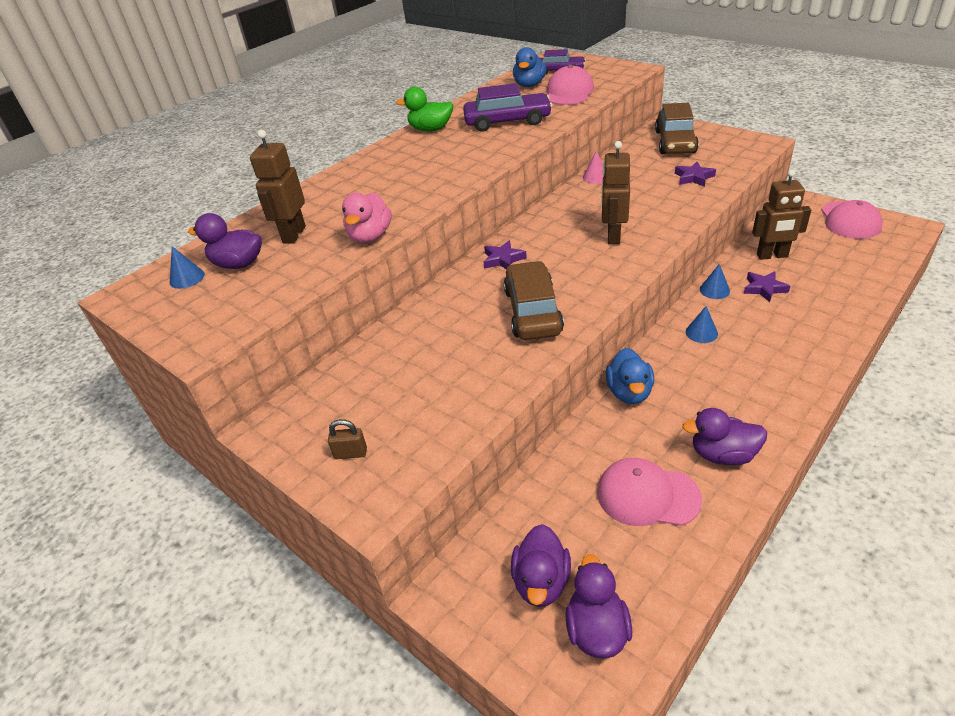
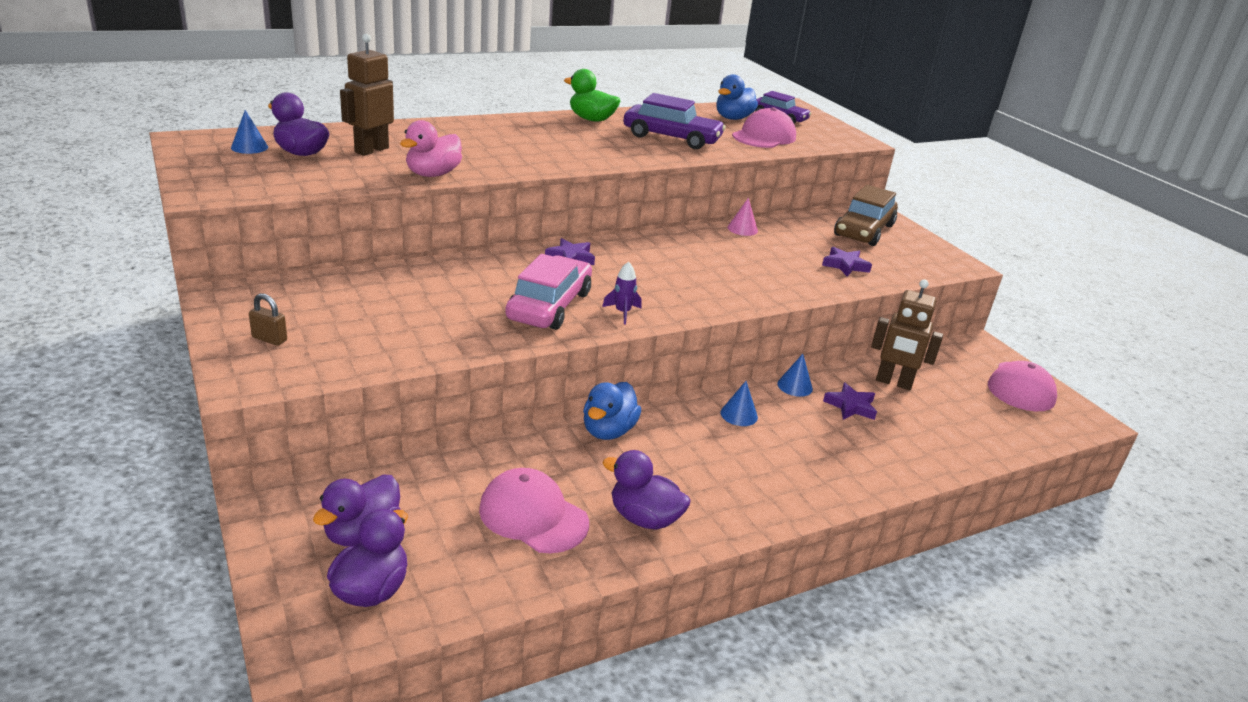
camera: 15 degrees right, 10 degrees down
brown car [504,261,564,340] -> pink car [505,254,592,330]
brown robot [601,141,630,244] -> none
none -> purple rocket [602,262,642,325]

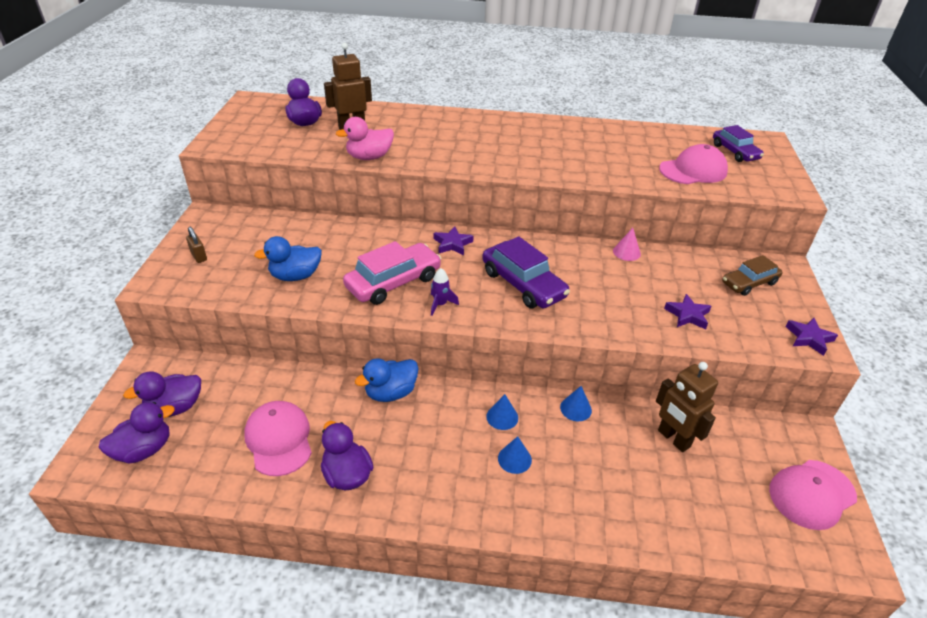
camera: 35 degrees right, 10 degrees up
blue cone [231,110,268,154] -> blue cone moved to [498,436,532,474]
green duck [564,69,620,122] -> none
purple car [623,93,726,149] -> purple car moved to [482,236,570,308]
blue duck [716,74,758,120] -> blue duck moved to [254,236,322,281]
purple star [823,382,877,420] -> purple star moved to [785,318,838,356]
brown car [834,185,898,246] -> brown car [722,255,783,296], size x0.65

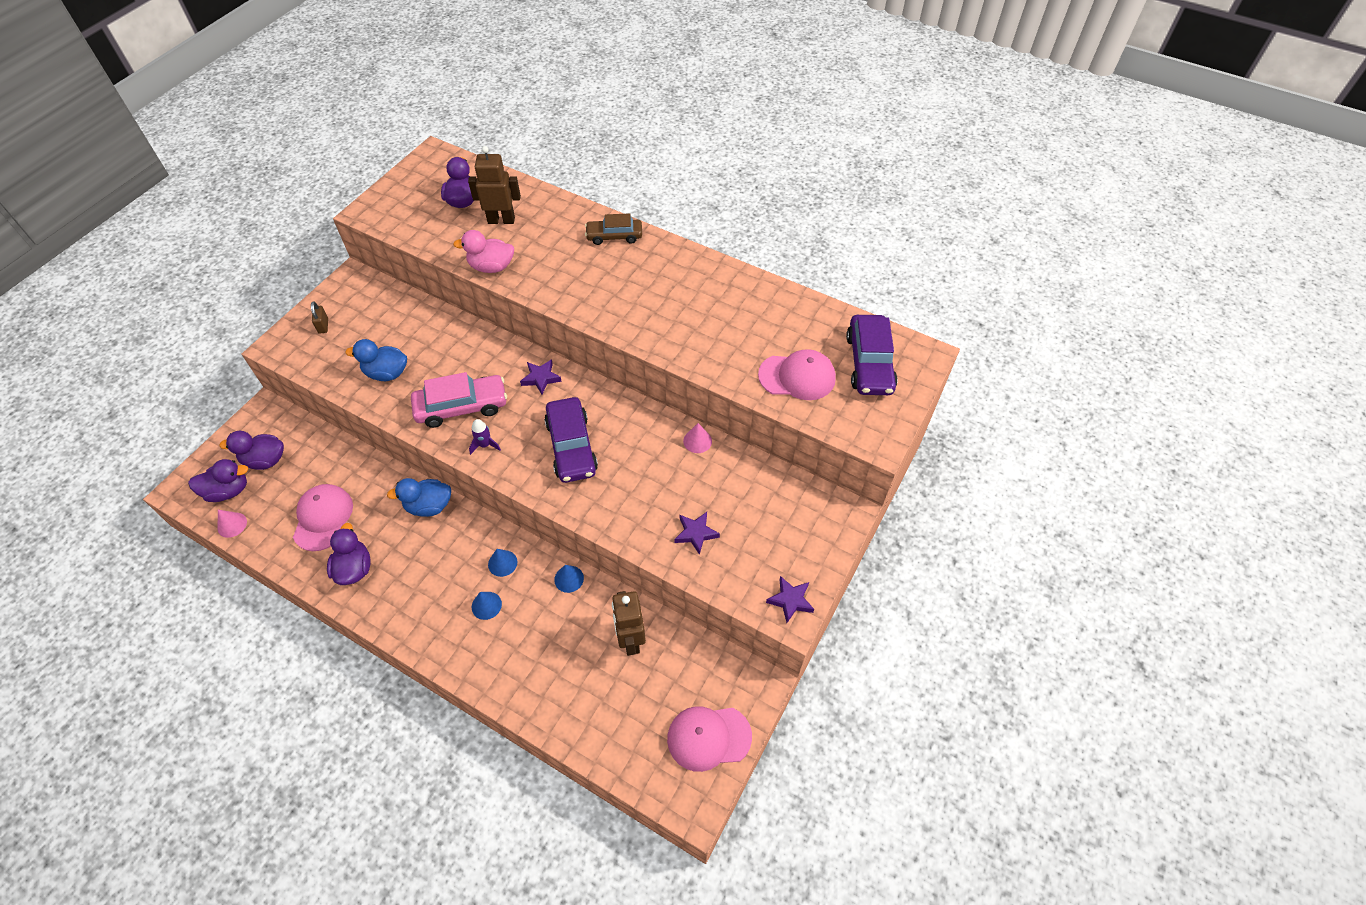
camera: 25 degrees right, 15 degrees up
purple car [713,125,764,162] -> purple car [846,315,898,395], size x1.54
brown car [722,255,783,296] -> brown car moved to [585,213,642,245]
none -> pink cone [218,510,247,538]

